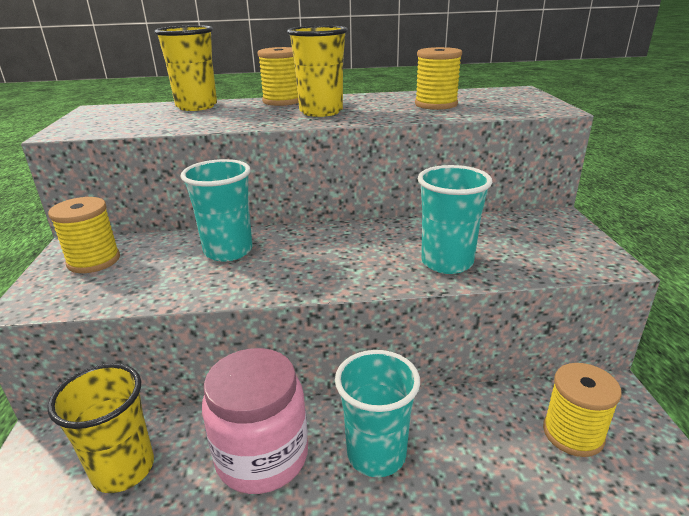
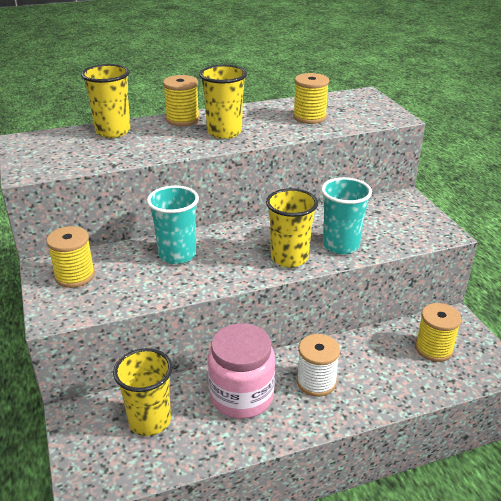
camera: 15 degrees left, 5 degrees up
turquoise cup [335,350,420,477] -> white spool [297,334,340,397]
none -> yellow cup [266,188,318,268]

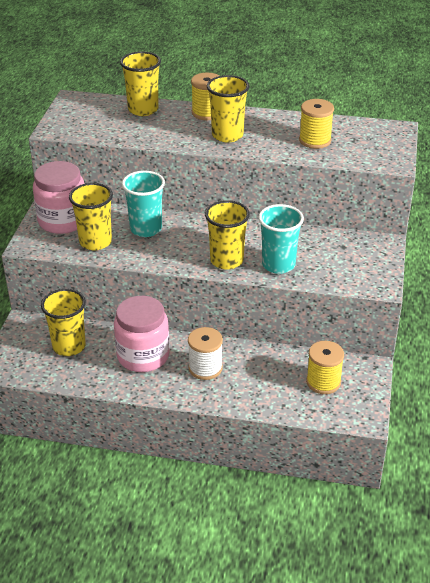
camera: 30 degrees right, 5 degrees up
yellow spool [46,226,95,288] -> pink jar [33,161,84,234]
none -> yellow cup [69,183,113,250]

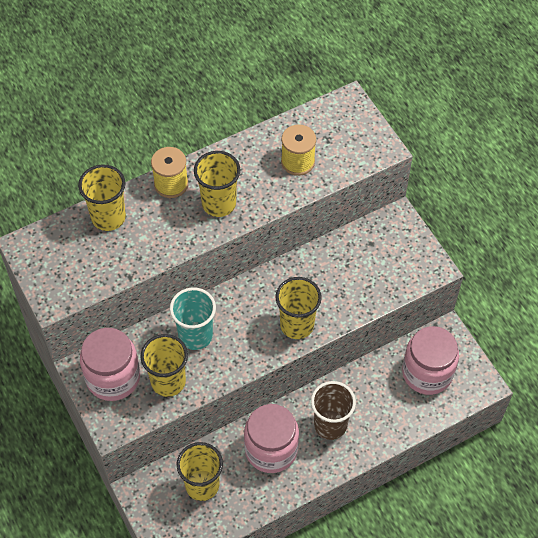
camera: 40 degrees left, 20 degrees up
white spool [188,327,223,380] -> brown cup [311,381,356,440]
turquoise cup [258,204,304,274] -> none
yellow spool [306,341,344,394] -> pink jar [402,326,459,395]

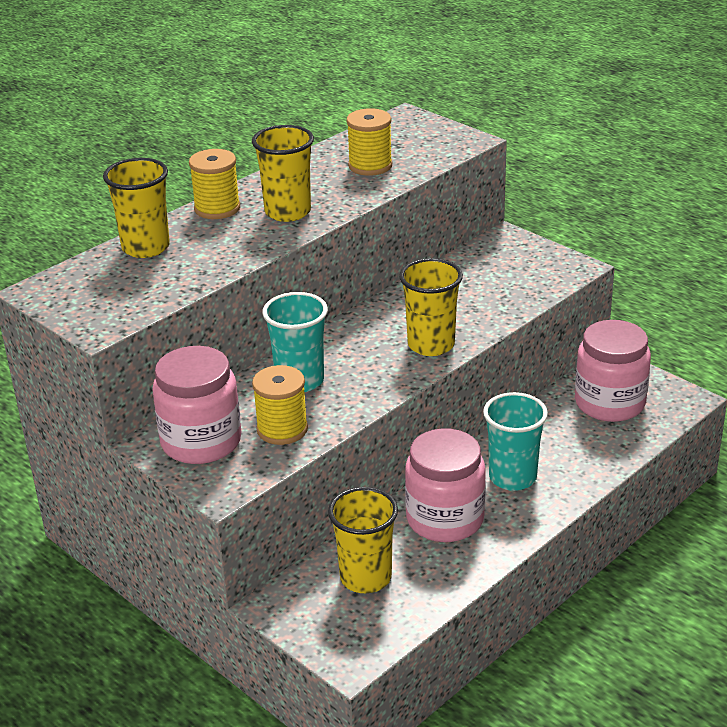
camera: 15 degrees left, 25 degrees down
yellow cup [141,334,188,397] -> yellow spool [252,365,308,445]
brown cup [311,381,356,440] -> turquoise cup [483,392,548,491]

